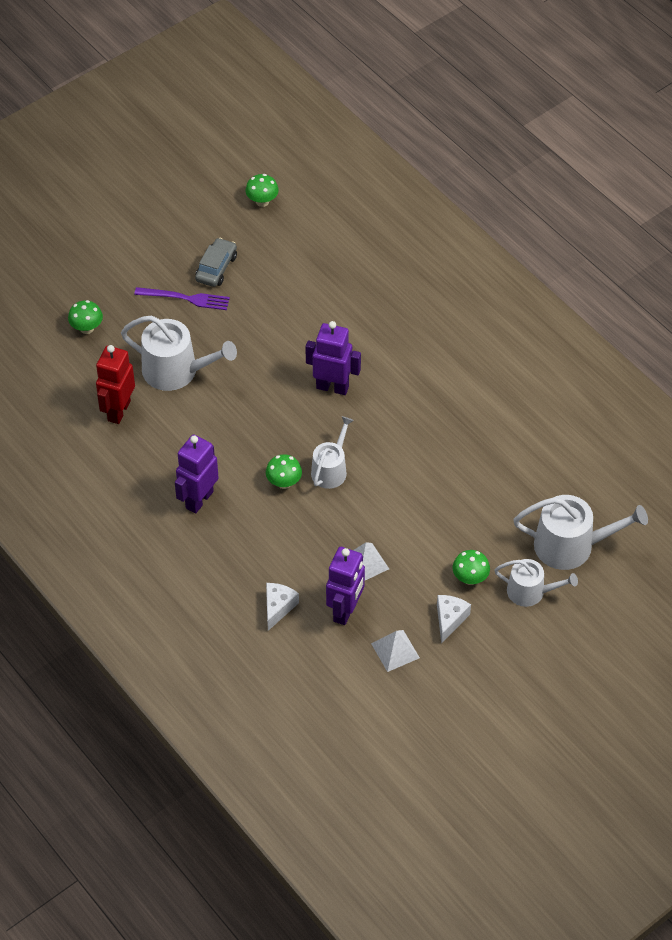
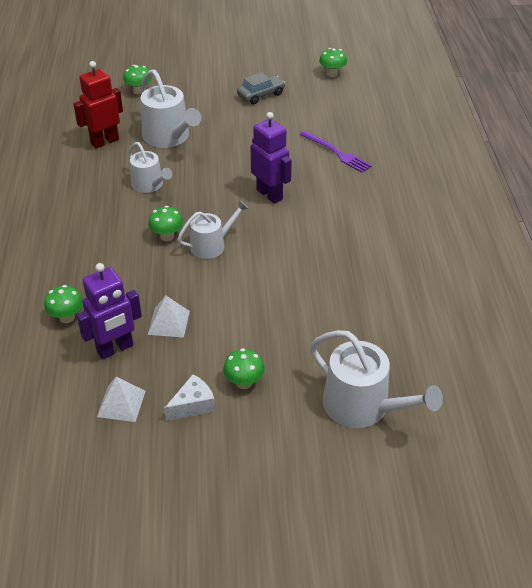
camera: 35 degrees right, 10 degrees down
purple fork [134,287,230,310] -> purple fork moved to [300,131,372,173]
purple robot [175,434,219,514] -> none
white cheese [266,583,299,631] -> green mushroom [44,285,83,323]
white watering can [494,559,578,607] -> white watering can moved to [128,142,172,193]

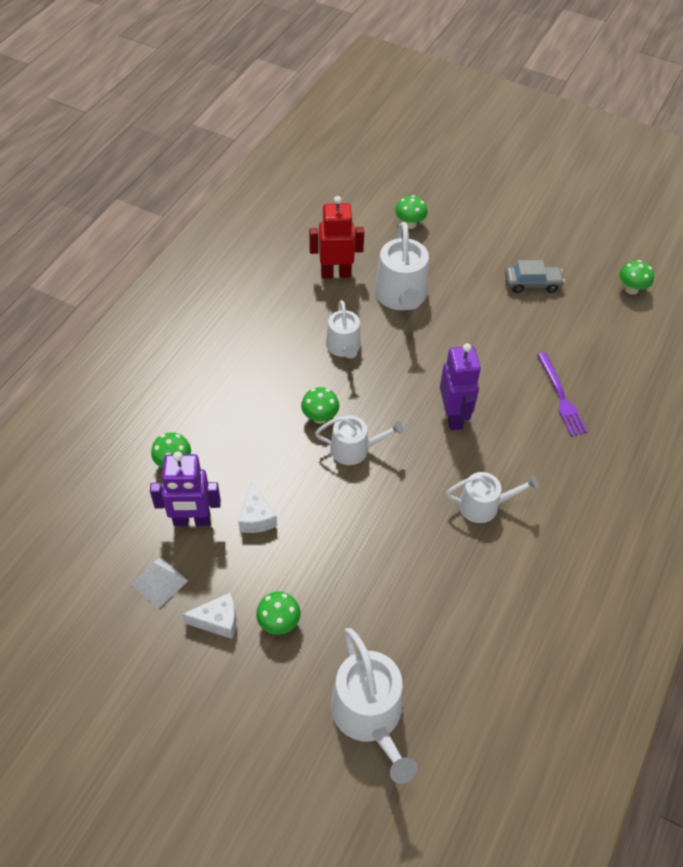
camera: 30 degrees right, 10 degrees up
white pyramid [148,295,190,338] -> white cheese [238,481,277,533]
none -> white watering can [446,472,539,523]

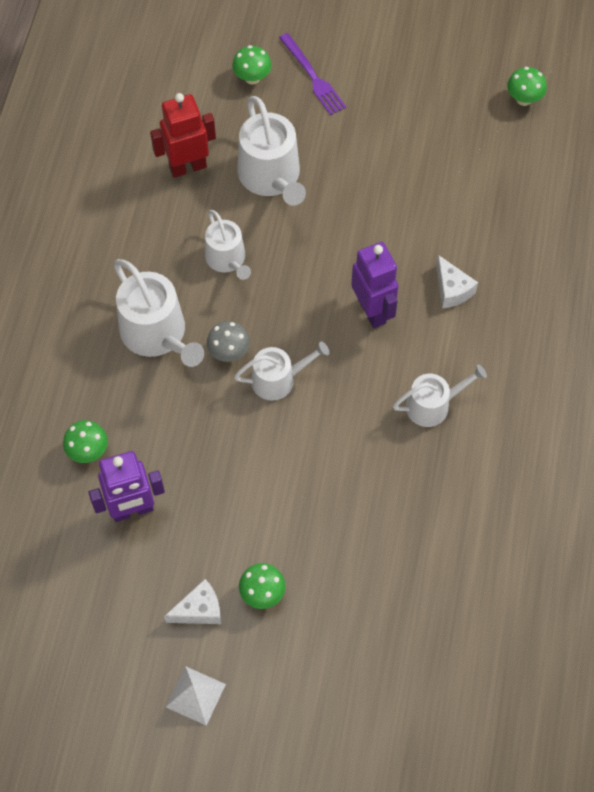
camera: 15 degrees left, 10 degrees up
white pyramid [131,557,188,609] -> white pyramid moved to [166,666,226,726]
white cheese [238,481,277,533] -> white cheese moved to [436,255,478,309]
green mushroom [301,387,339,424] -> grey mushroom [207,321,250,362]
white watering can [331,628,418,784] -> white watering can moved to [113,259,204,367]
grey car [505,260,565,293] -> none
purple fork [537,353,587,436] -> purple fork moved to [279,33,346,115]

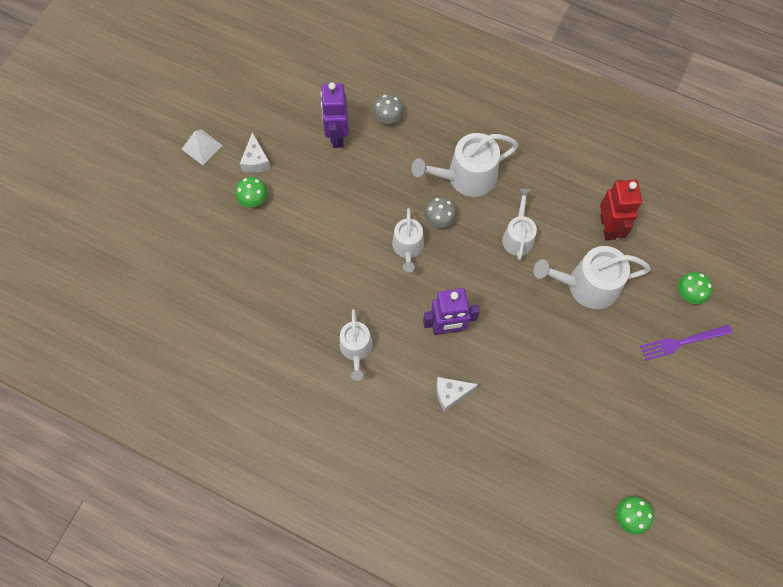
camera: 105 degrees right, 5 degrees up
green mushroom [63,420,108,463] -> grey mushroom [373,94,404,124]
white watering can [205,210,251,280] -> white watering can turned 105 degrees clockwise [502,189,537,260]

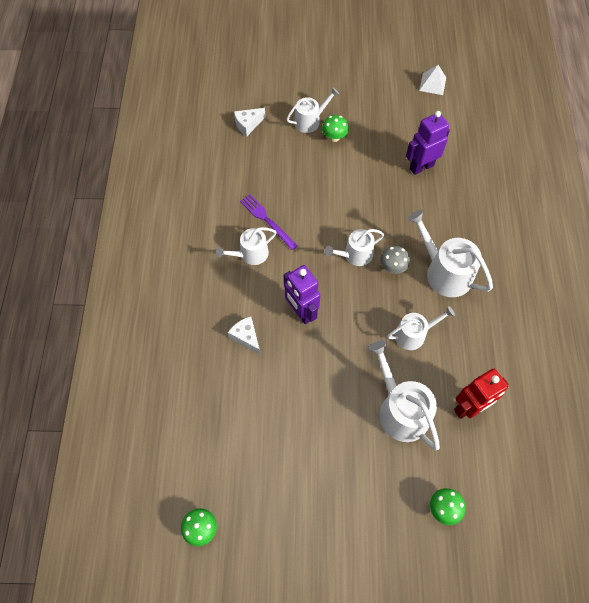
camera: 65 degrees right, 5 degrees down
white pyramid [182,129,223,165] -> white pyramid moved to [419,65,446,95]
white cheese [240,133,271,173] -> white cheese moved to [234,108,265,137]
grey mushroom [373,94,404,124] -> none
purple fork [640,325,732,361] -> purple fork moved to [240,194,298,250]
none -> white watering can [286,87,339,133]

